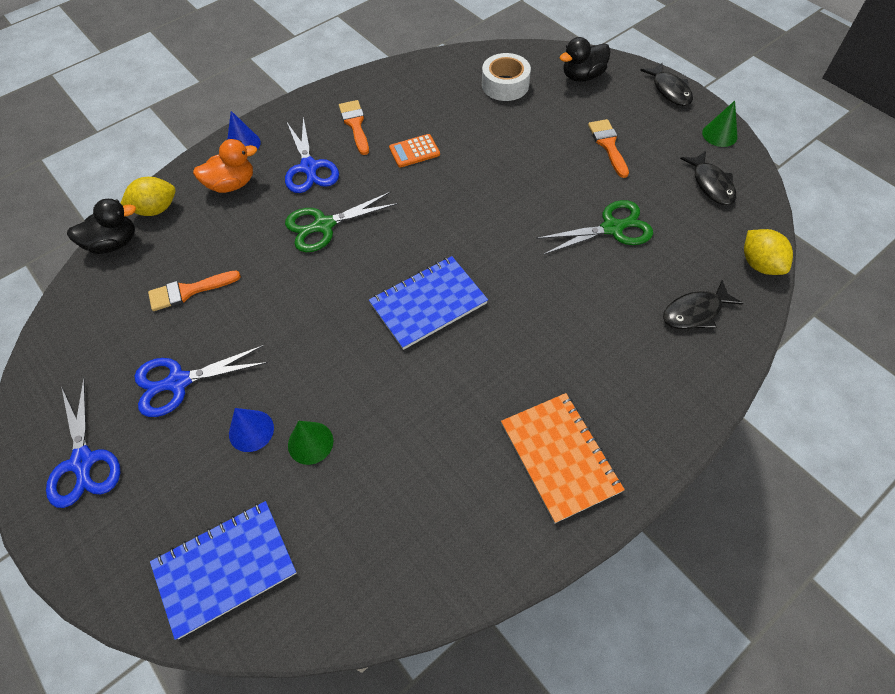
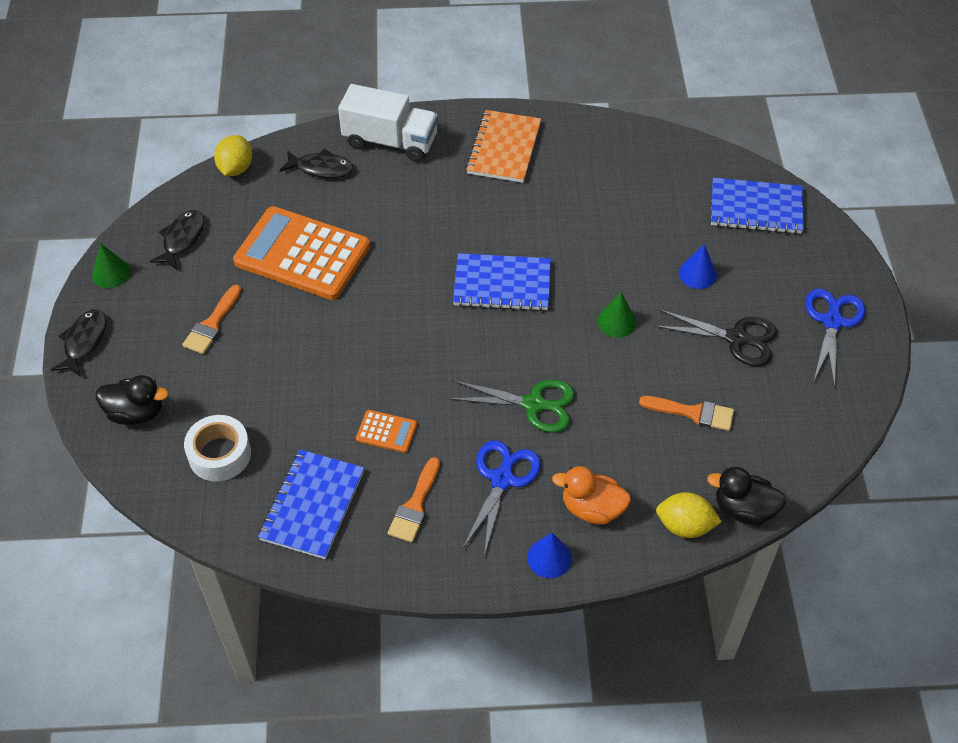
camera: 145 degrees left, 5 degrees down
blue scissors [134,345,268,417] -> black scissors [654,309,777,366]
green cone [288,421,333,465] -> green cone moved to [597,293,637,338]
green scissors [536,200,653,254] -> orange calculator [233,206,370,300]
none -> blue notebook [258,449,364,559]
none -> white truck [338,84,438,162]

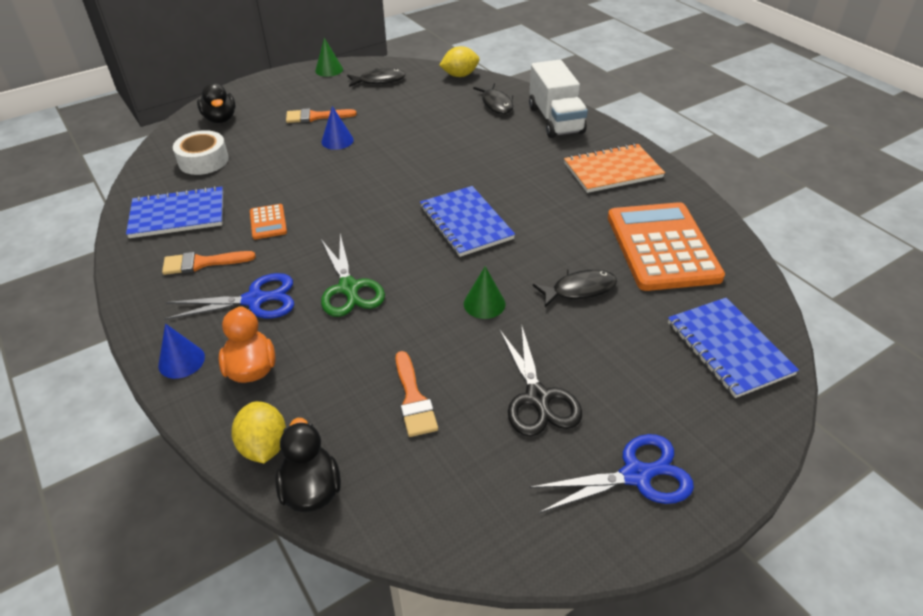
camera: 60 degrees right, 10 degrees down
black fish [51,310,107,377] -> black fish moved to [533,269,617,307]
orange calculator [233,206,370,300] -> orange calculator moved to [608,202,725,291]
blue cone [679,244,717,289] -> blue cone moved to [321,106,354,150]

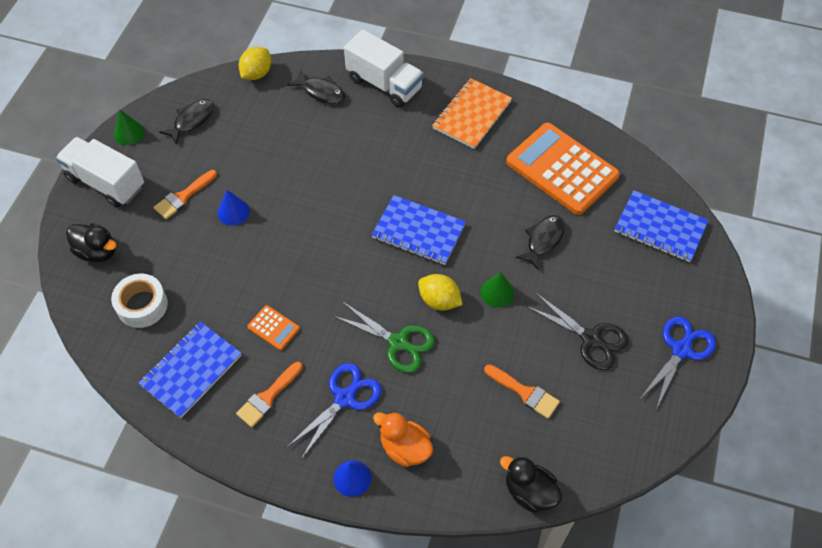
camera: 40 degrees left, 15 degrees up
yellow lemon [231,401,286,463] -> yellow lemon moved to [418,274,463,310]
none -> white truck [56,137,144,207]

